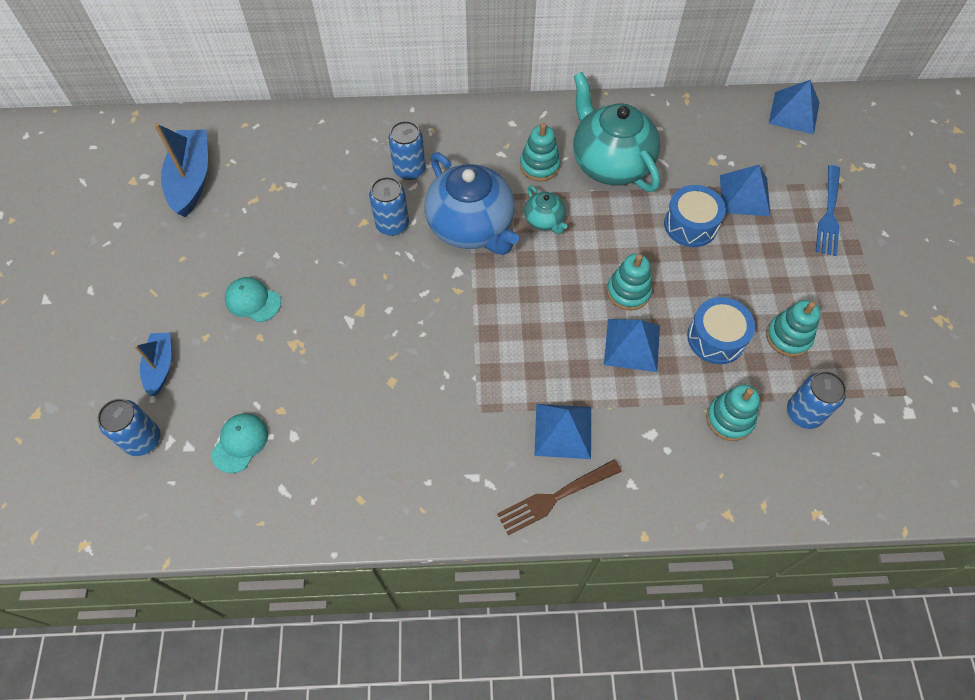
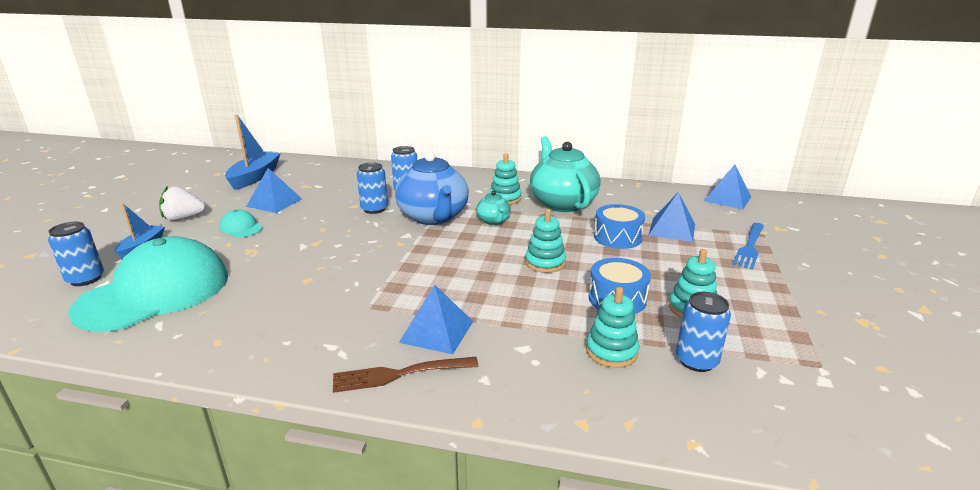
camera: 15 degrees right, 35 degrees down
turquoise cap [211,413,268,473] -> turquoise cap [68,236,228,332], size x2.45
blue pyramid [604,319,660,372] -> blue pyramid moved to [246,168,302,213]
none -> white strawberry [159,186,205,221]

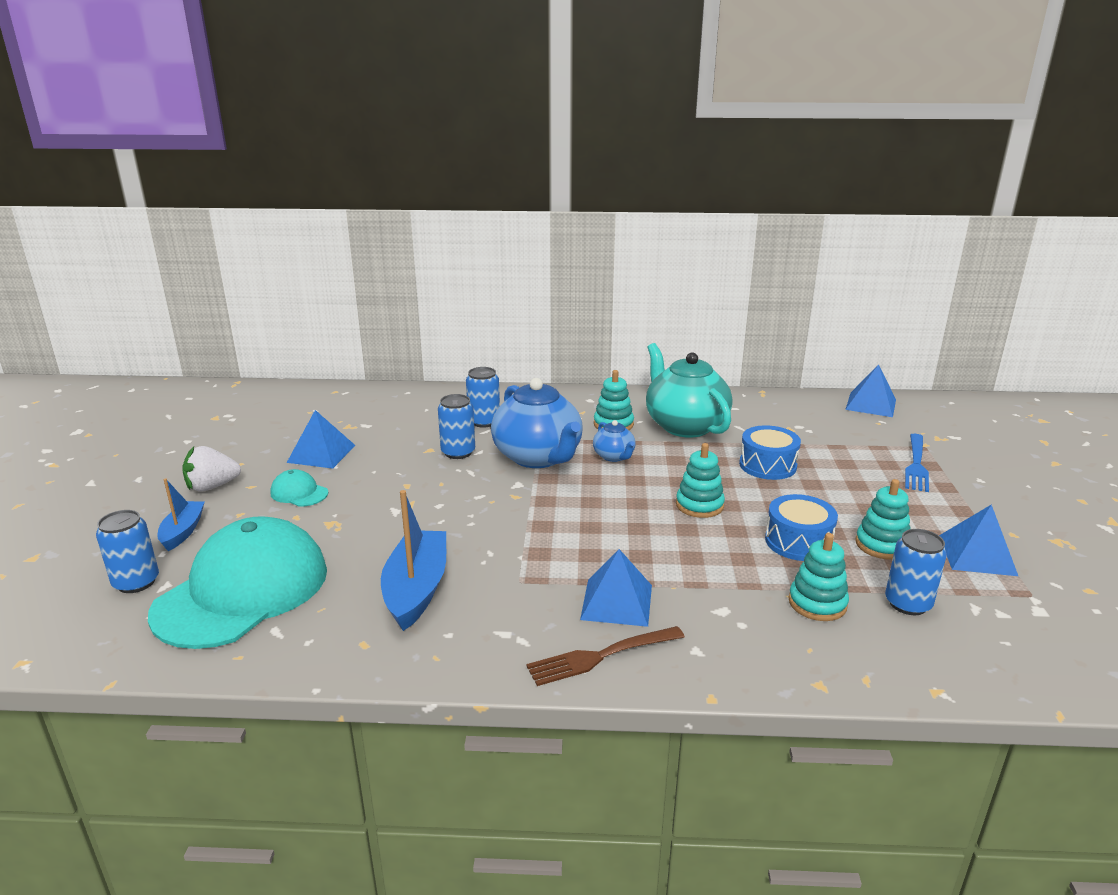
camera: 10 degrees left, 0 degrees up
blue boat [225,114,281,190] -> blue boat moved to [381,490,446,631]
turquoise teapot [476,191,511,225] -> blue teapot [593,420,636,462]
blue pyramid [648,192,695,242] -> blue pyramid moved to [939,504,1018,576]

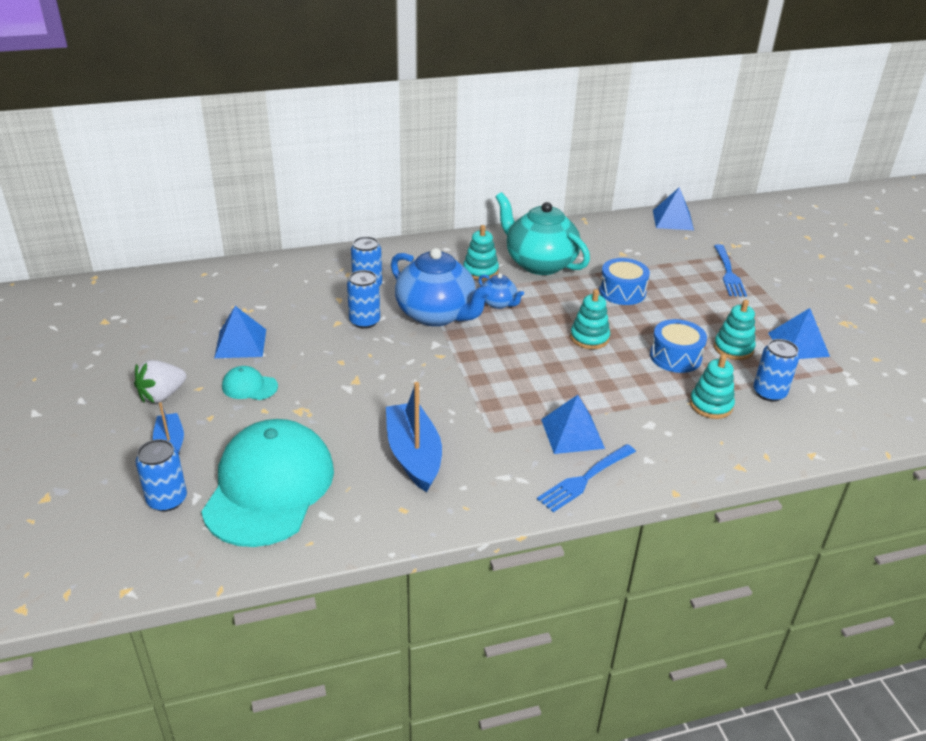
camera: 20 degrees left, 10 degrees up
brown fork [526,626,685,686] -> blue fork [537,444,636,512]

